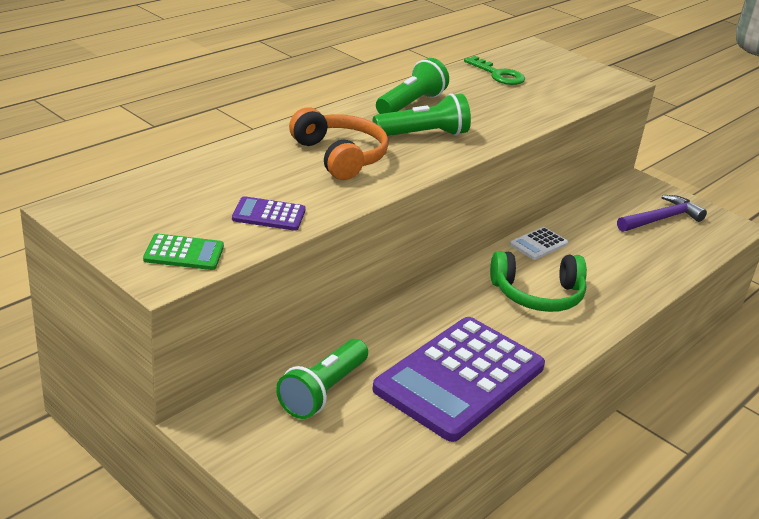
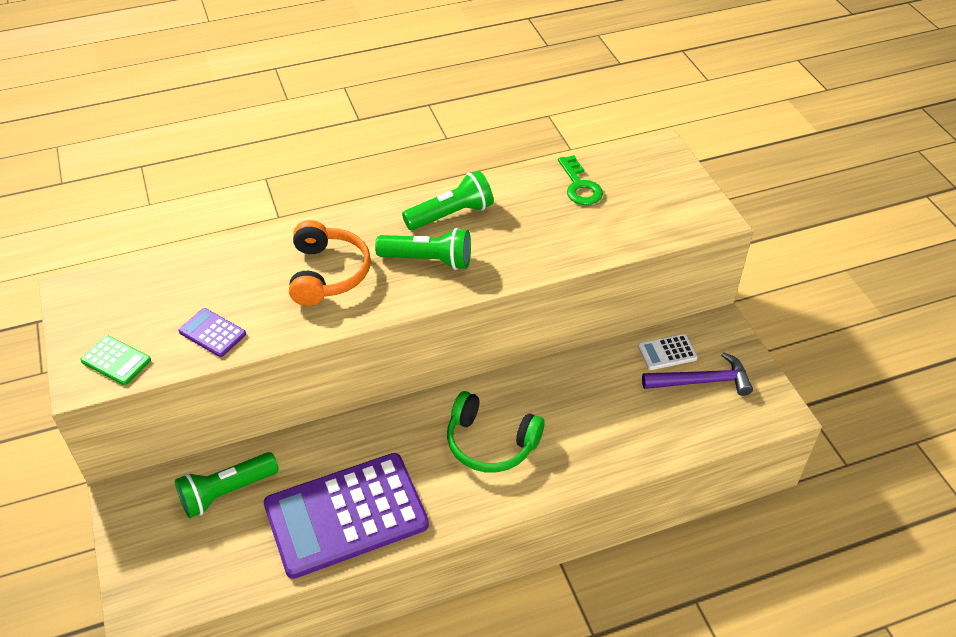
camera: 30 degrees right, 15 degrees up
white calculator [510,227,568,260] -> white calculator moved to [638,334,698,370]

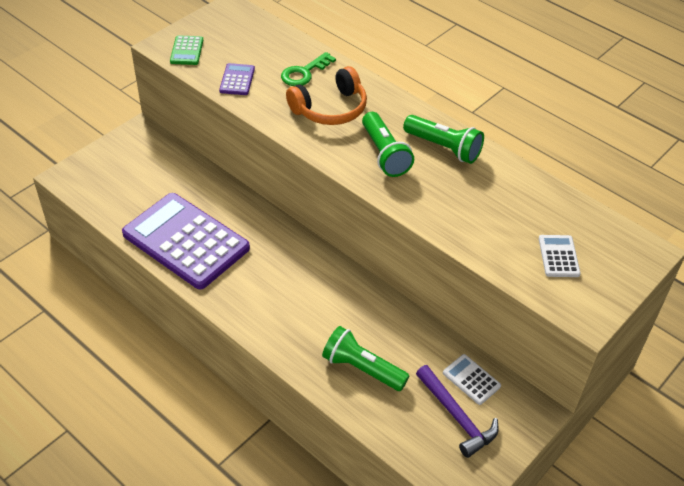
camera: 60 degrees right, 0 degrees up
green flashlight [175,452,279,518] -> green flashlight moved to [322,326,409,391]
green headphones [447,391,544,473] -> none
green key [558,155,603,205] -> green key moved to [281,52,336,86]
none -> white calculator [539,235,581,277]

